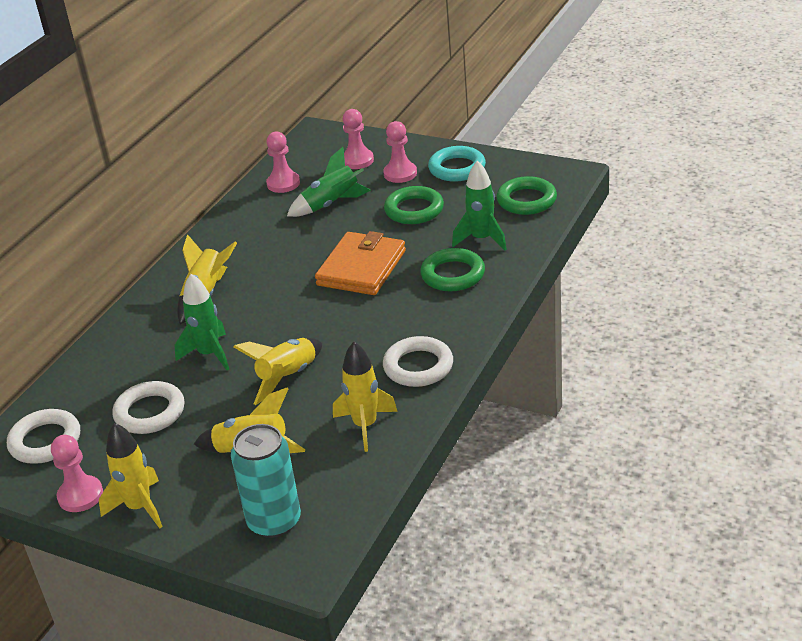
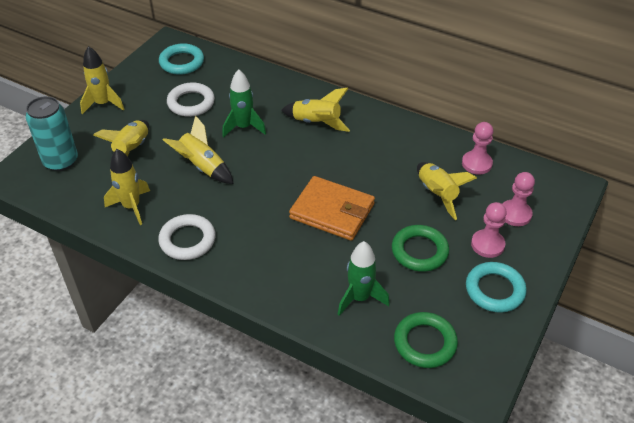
camera: 90 degrees right, 10 degrees up
white ring [7,409,80,464] -> turquoise ring [159,43,204,75]
pink pawn [51,435,103,512] -> none
green rocket [287,147,371,217] -> yellow rocket [417,162,477,220]
green ring [420,248,485,291] -> none

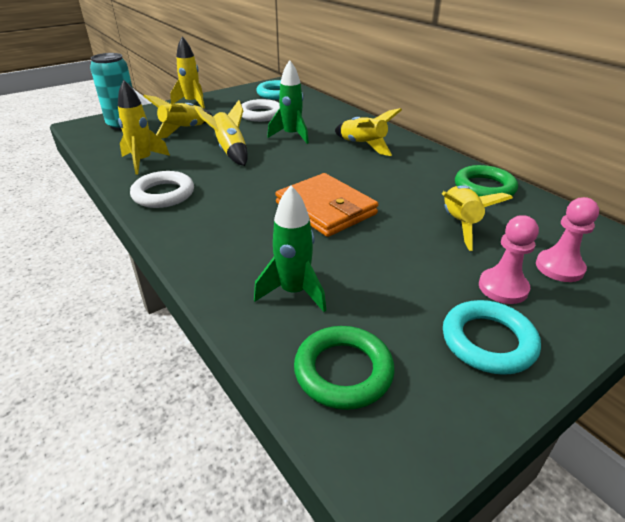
camera: 25 degrees right, 10 degrees down
green ring [392,225,449,272] -> green ring moved to [455,165,518,196]
pink pawn [462,122,493,175] -> none

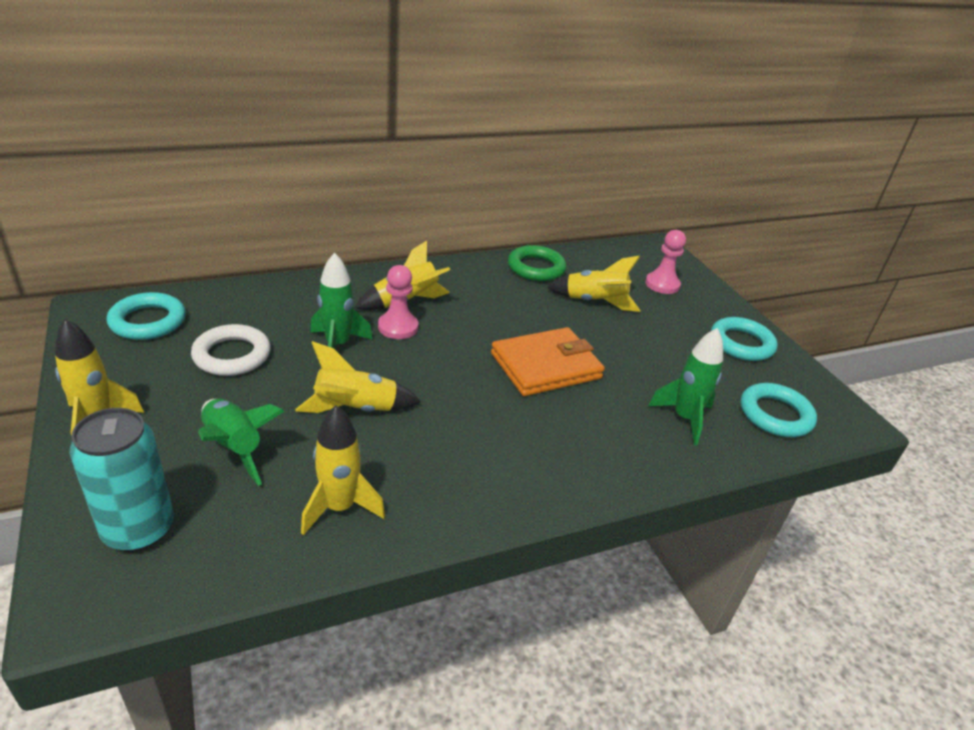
camera: 80 degrees left, 0 degrees up
white ring [130,171,194,208] -> none
yellow rocket [143,95,213,138] -> green rocket [198,399,284,486]
green ring [294,326,395,410] -> turquoise ring [740,383,817,437]
pink pawn [479,215,539,304] -> pink pawn moved to [378,265,418,339]

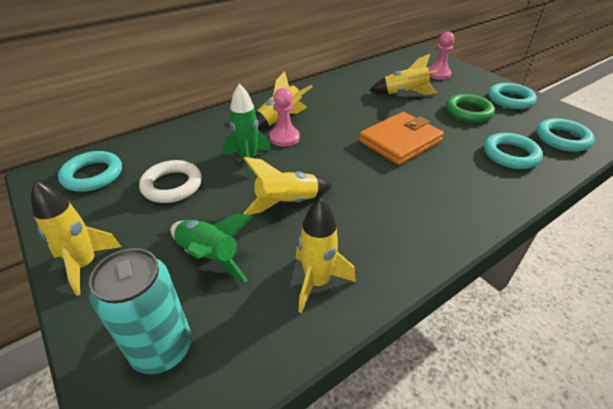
camera: 10 degrees left, 5 degrees up
green ring [508,245,566,281] -> green ring moved to [446,94,495,123]
green rocket [648,328,723,445] -> turquoise ring [484,133,543,169]

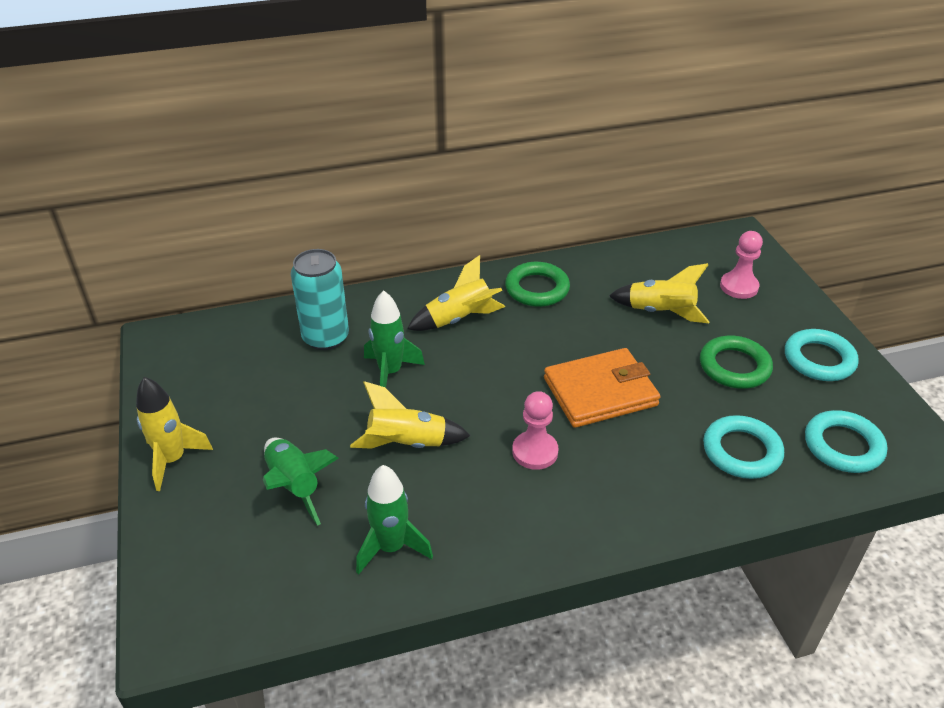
camera: 20 degrees right, 0 degrees up
turquoise ring [58,151,122,192] -> none
turquoise can [89,248,192,374] -> turquoise can moved to [291,249,349,350]
white ring [139,160,202,203] -> none
pink pawn [269,88,300,147] -> pink pawn moved to [512,391,559,470]
yellow rocket [296,198,356,313] -> green rocket [356,465,433,574]
none -> green ring [505,262,570,307]

